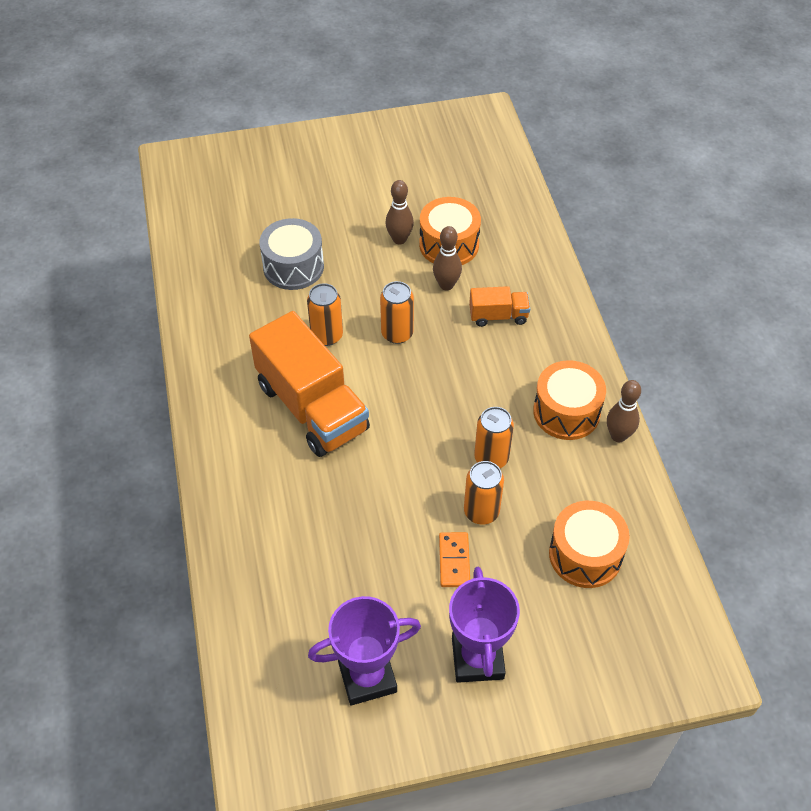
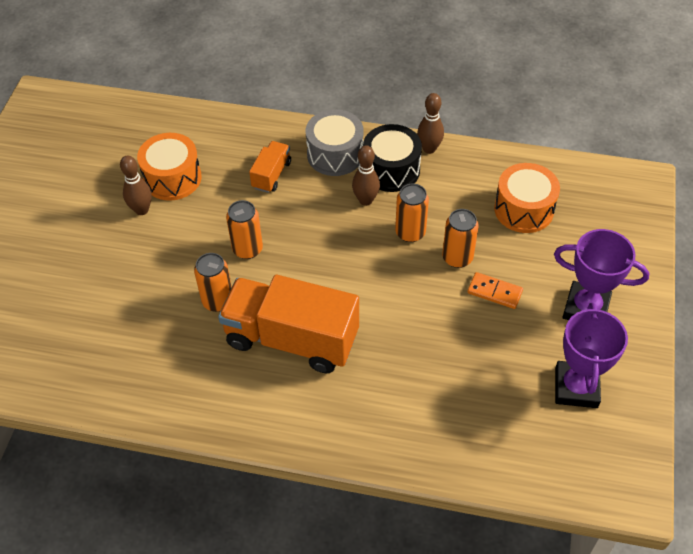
camera: 65 degrees left, 0 degrees up
orange truck [249,311,370,457] -> orange truck turned 150 degrees counterclockwise [218,275,359,373]
grey drum [259,218,324,290] -> grey drum moved to [306,109,364,176]
brown bowling pin [433,226,462,290] -> brown bowling pin moved to [352,145,380,206]
orange drum [533,360,606,440] -> black drum [363,124,422,192]

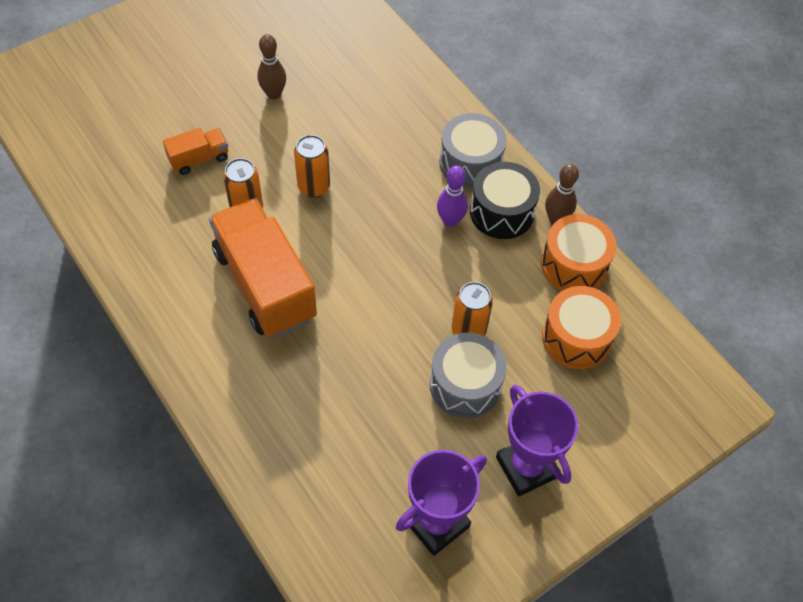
camera: 40 degrees right, 5 degrees up
orange drum [137,133,202,201] -> orange drum moved to [541,214,616,291]
orange truck [249,141,291,193] -> orange truck moved to [163,128,228,175]
brown bowling pin [352,145,380,206] -> purple bowling pin [437,165,468,227]
orange can [395,184,429,242] -> none
orange domino [467,272,523,309] -> grey drum [430,333,507,418]

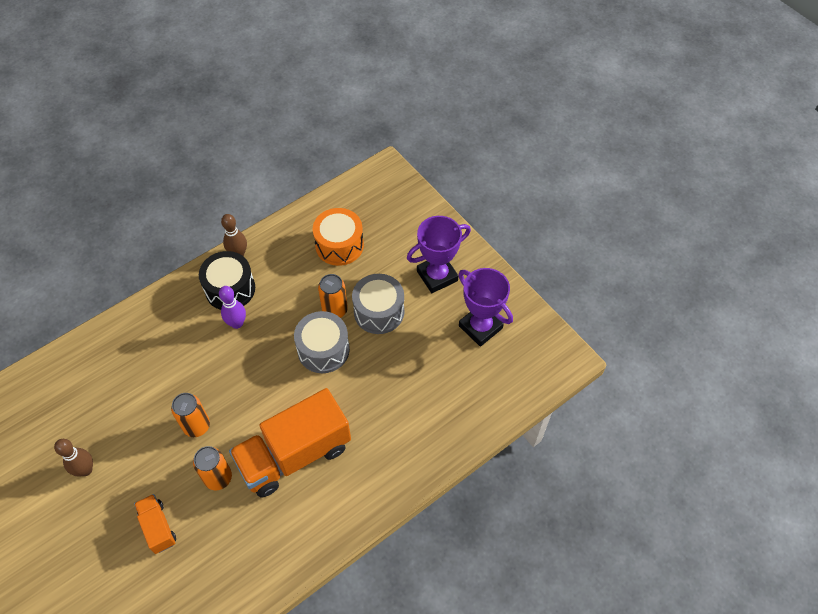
camera: 90 degrees left, 0 degrees up
grey drum [439,113,507,188] -> grey drum moved to [294,311,350,373]
orange drum [541,214,616,291] -> none

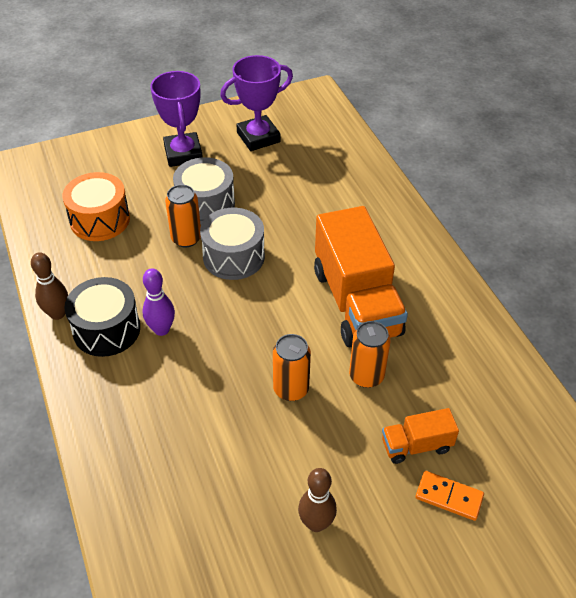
camera: 75 degrees left, 10 degrees down
none -> orange domino [415,471,484,521]

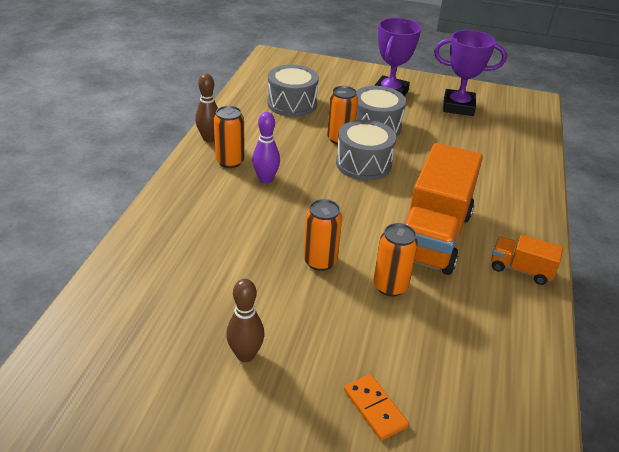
camera: 35 degrees right, 10 degrees down
orange drum [62,172,130,241] -> grey drum [268,65,319,117]
black drum [64,277,140,357] -> orange can [214,106,245,168]
orange truck [382,408,459,464] -> orange truck moved to [491,235,563,285]

